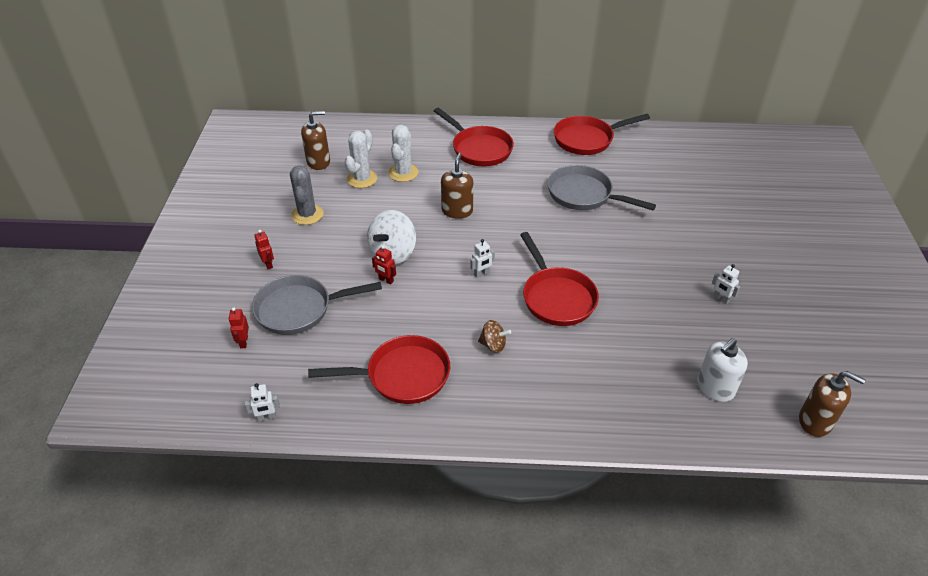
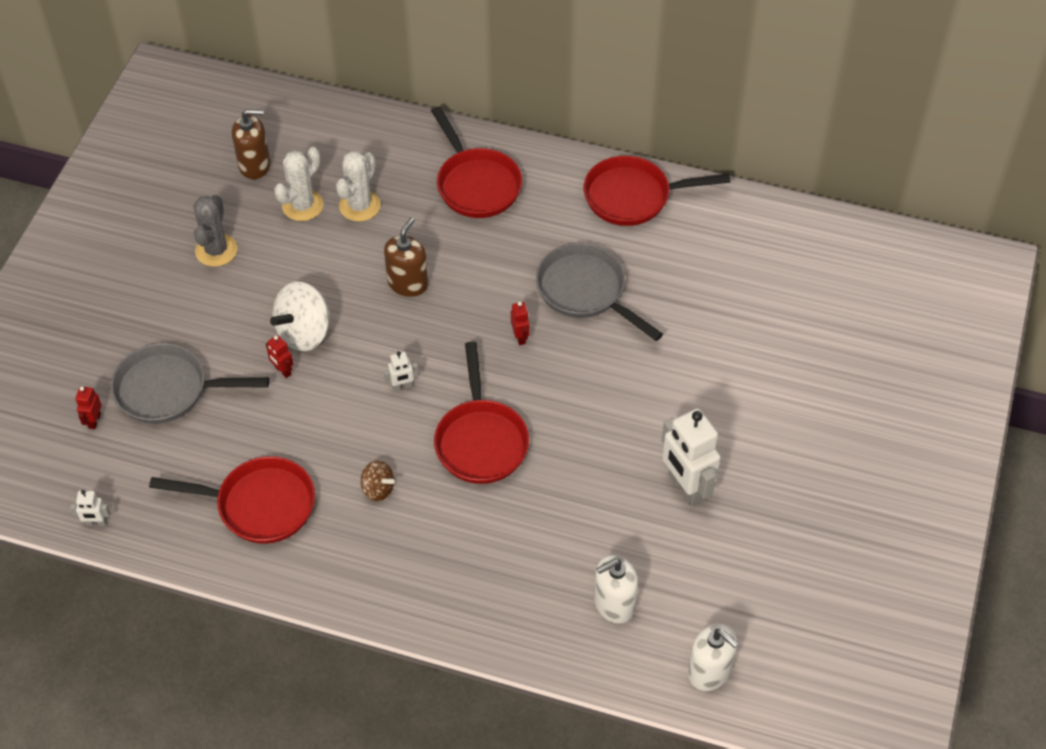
camera: 15 degrees right, 10 degrees up
red robot [254,230,274,269] -> red robot moved to [511,302,530,345]
white robot [712,264,740,304] -> white robot [662,408,721,507], size x2.20
brown soap dispenser [799,371,865,437] -> white soap dispenser [688,624,739,691]

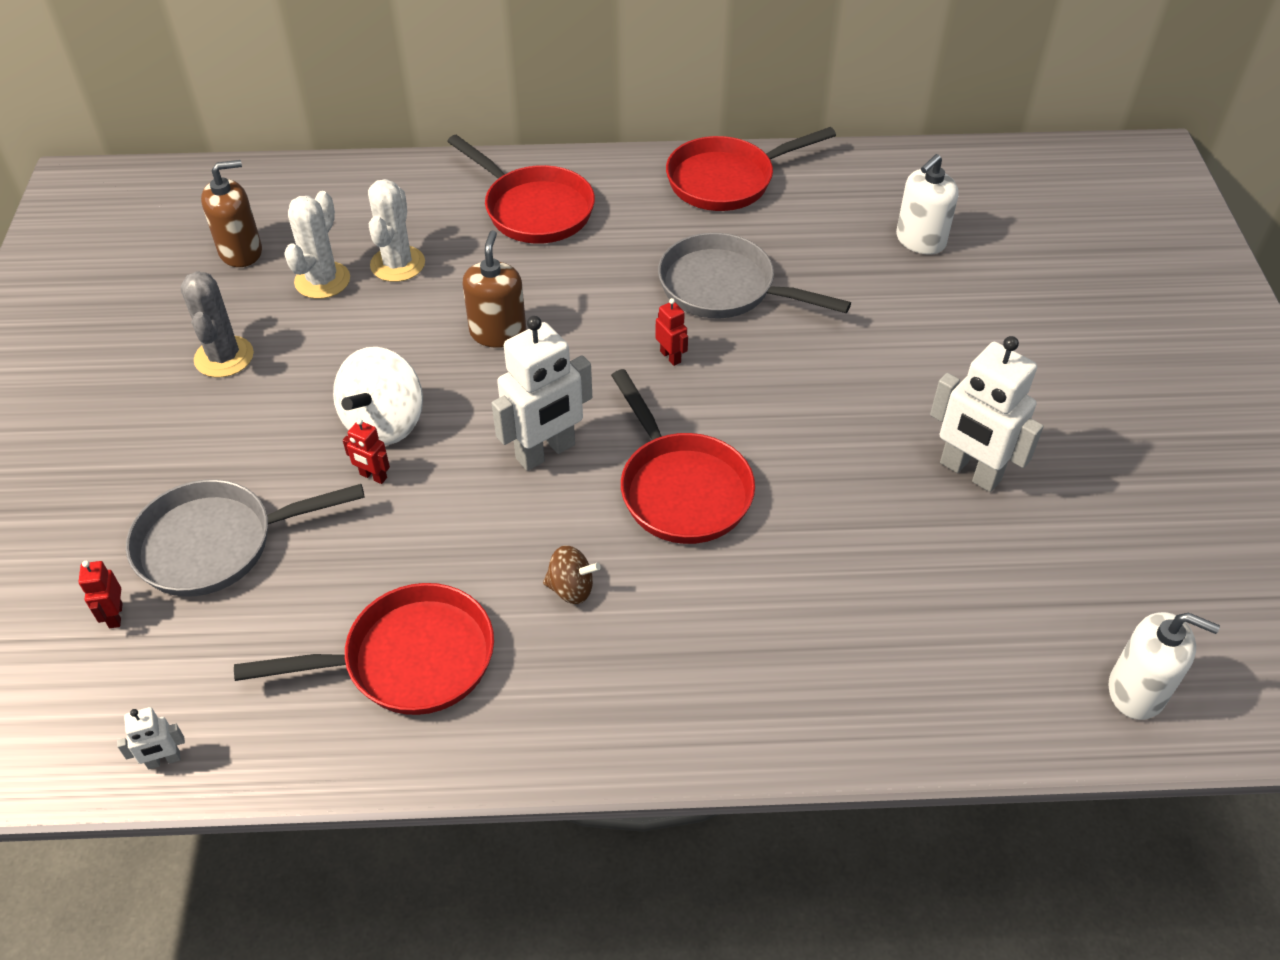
camera: 20 degrees left, 5 degrees down
white robot [384,351,419,391] -> white robot [492,316,592,471], size x2.20
white soap dispenser [594,555,638,623] -> white soap dispenser moved to [896,154,958,255]

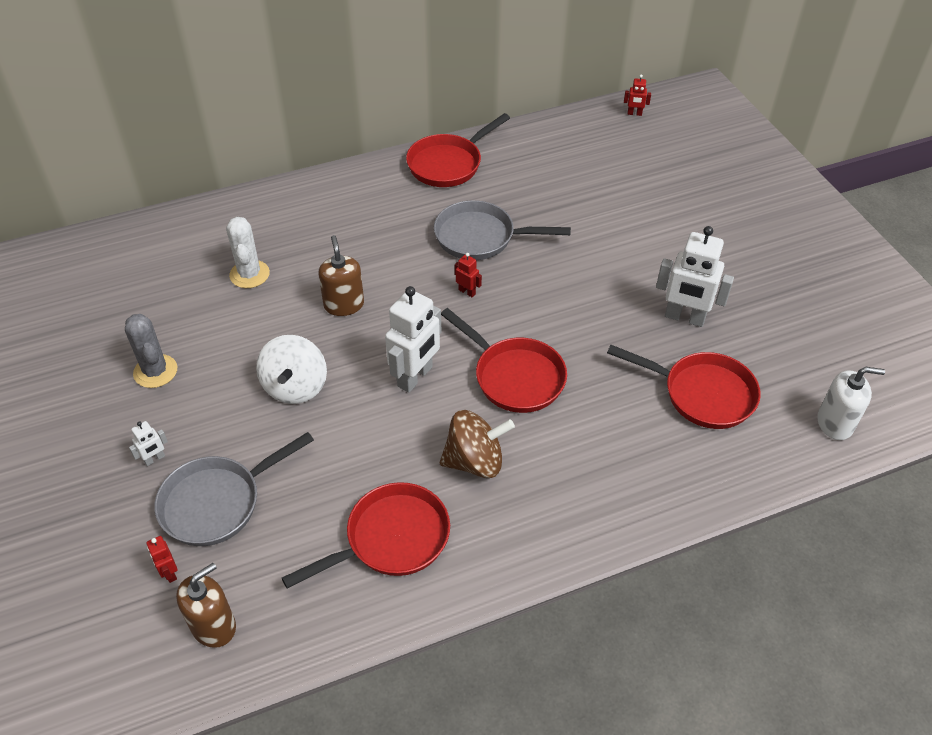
camera: 20 degrees left, 0 degrees up
white robot [117,707,185,769] -> white robot moved to [129,421,168,466]
brown soap dispenser [201,160,262,267] -> brown soap dispenser moved to [176,563,236,648]
white cactus [284,191,350,299] -> none
red robot [343,419,390,484] -> red robot moved to [624,75,651,116]
red pan [447,135,595,244] -> red pan moved to [607,345,761,429]
brown spinning top [543,545,601,604] -> brown spinning top [440,410,515,478], size x1.81
white soap dispenser [896,154,958,255] -> none

